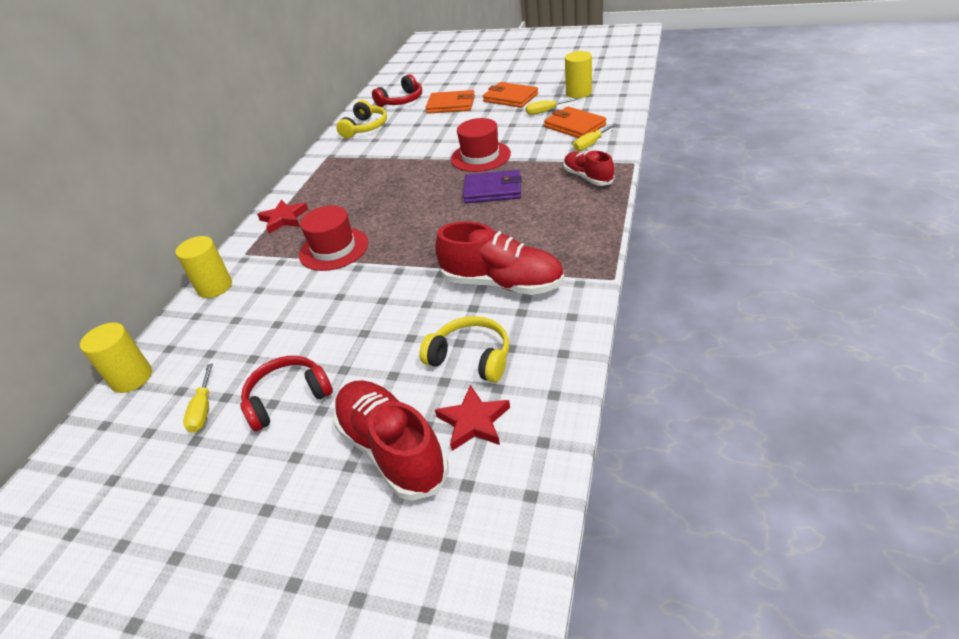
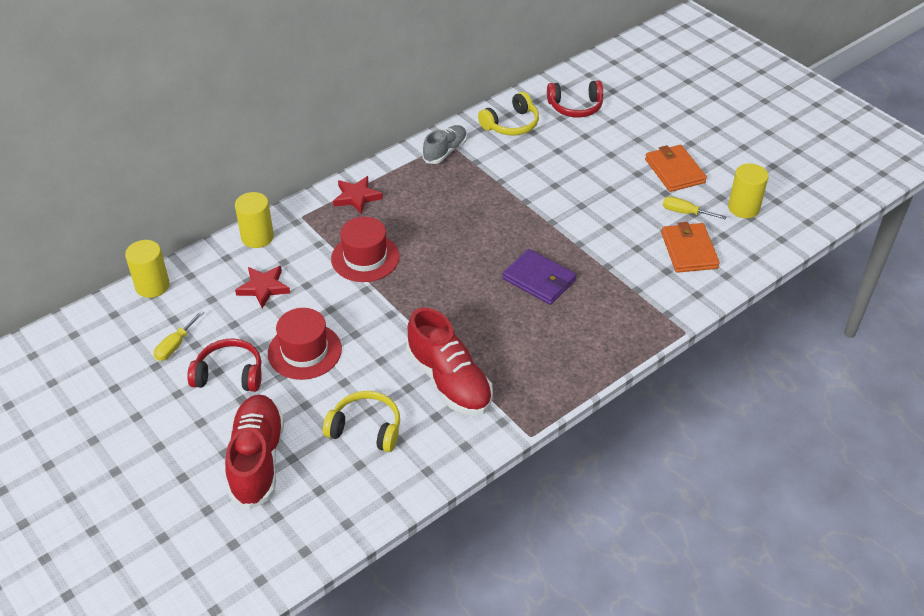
camera: 30 degrees right, 5 degrees up
yellow headphones [420,316,509,383] -> yellow headphones turned 45 degrees counterclockwise [323,391,400,452]
orange wallet [425,90,475,114] -> none
red star [435,385,510,451] -> red star moved to [235,266,290,308]
red hat [451,118,511,172] -> red hat moved to [268,308,342,380]
red shoe [563,150,614,186] -> none
yellow screwdriver [573,123,617,151] -> none
none -> grey shoe [422,125,467,164]

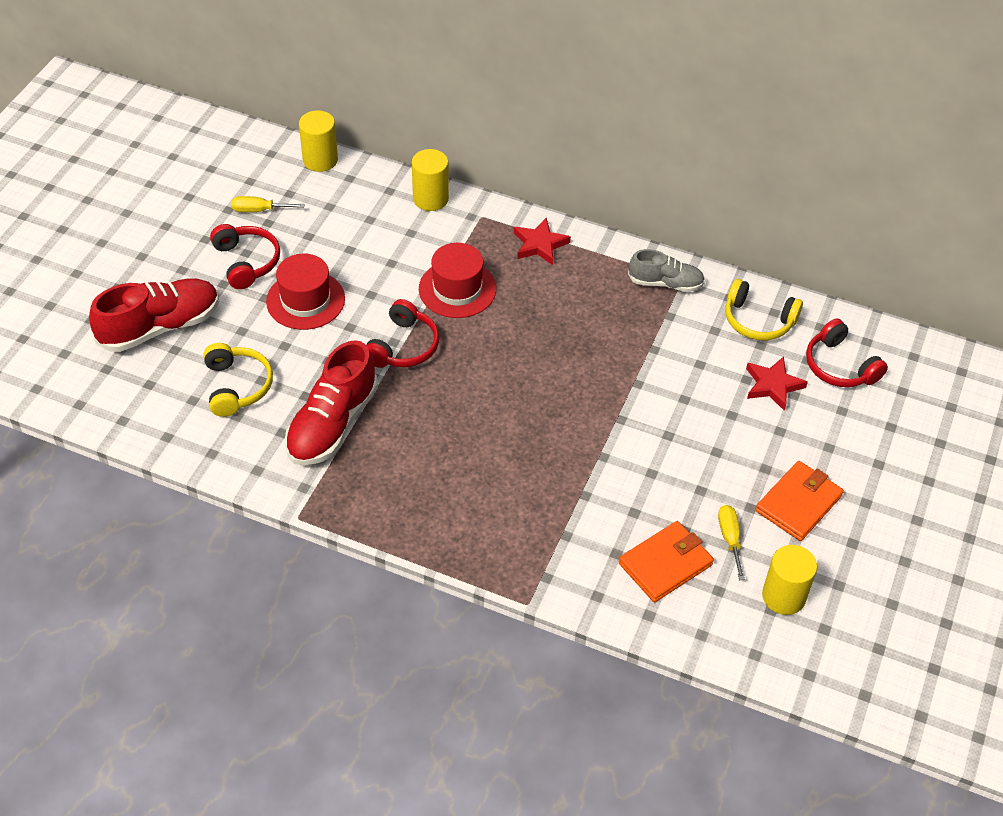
camera: 60 degrees right, 5 degrees up
red star [235,266,290,308] -> red star moved to [746,356,808,411]
purple wallet [502,249,576,305] -> none
none -> red headphones [367,299,439,368]

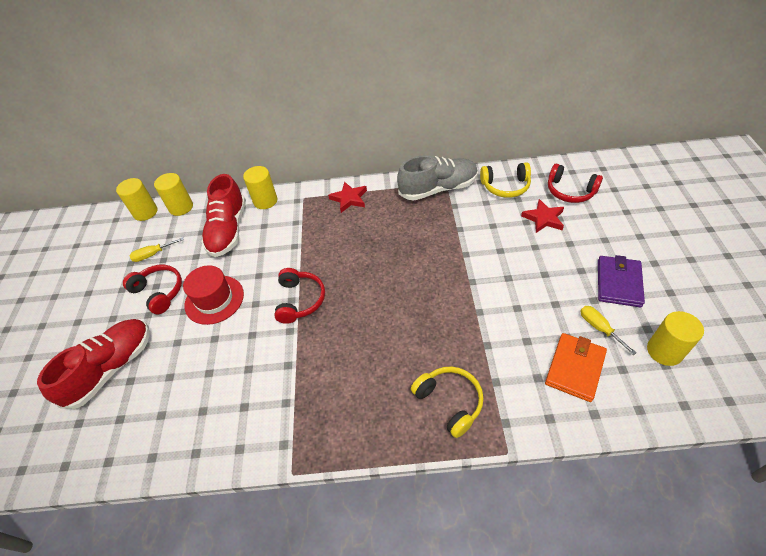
camera: 20 degrees left, 0 degrees up
yellow headphones [204,343,273,417] -> yellow headphones moved to [411,366,484,438]
red shoe [285,340,378,465] -> red shoe moved to [201,174,246,257]
red hat [419,243,496,318] -> none
grey shoe [628,249,705,292] -> grey shoe [397,155,478,201], size x1.65
orange wallet [755,461,844,541] -> purple wallet [598,255,645,307]
none -> yellow cylinder [116,178,158,221]

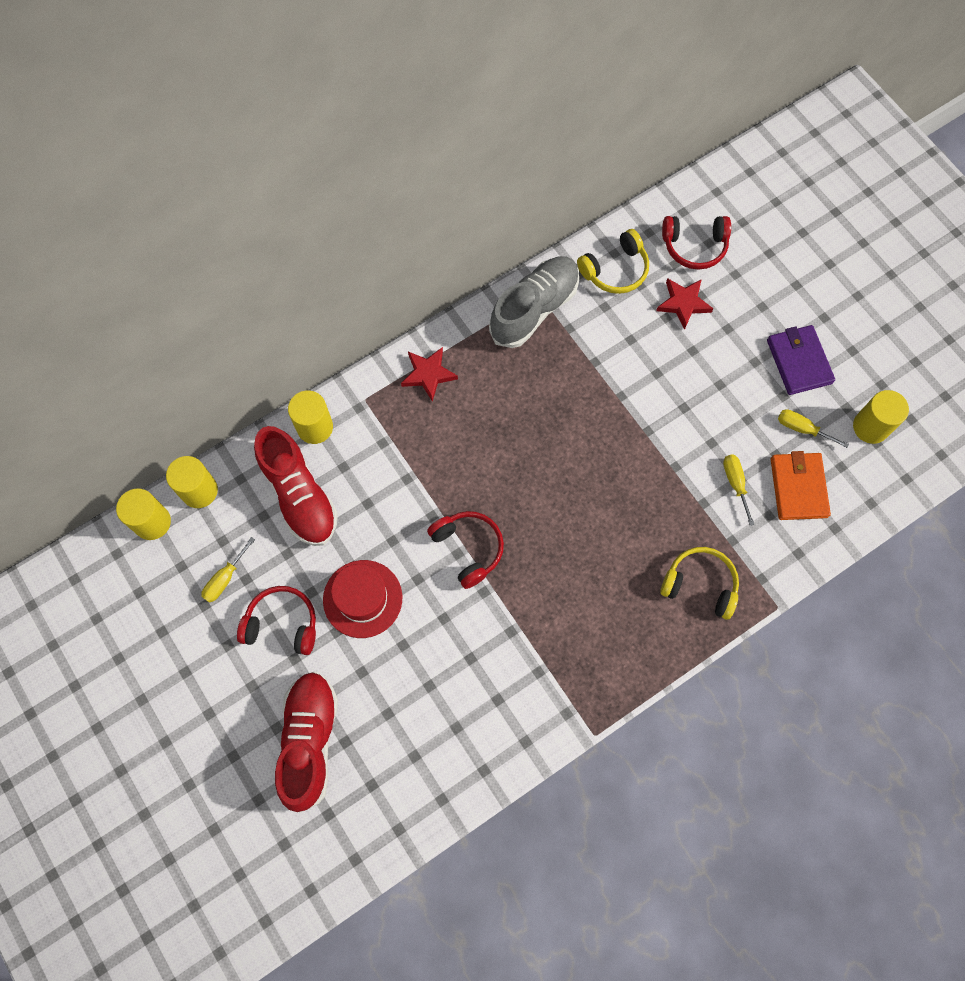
camera: 35 degrees left, 20 degrees up
none -> yellow screwdriver [723,455,755,526]

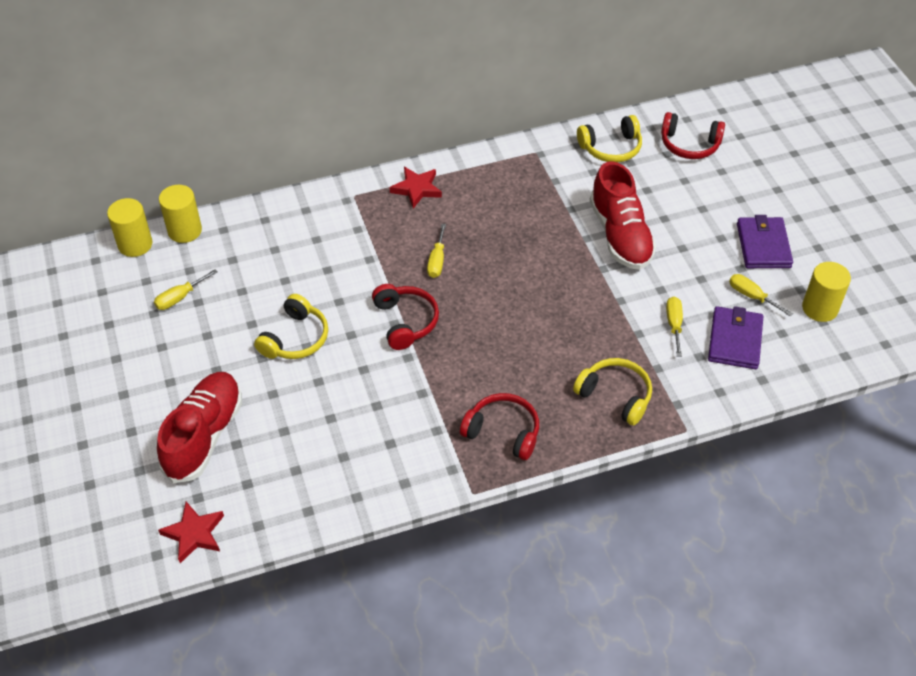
camera: 15 degrees right, 20 degrees down
red headphones [237,586,316,655] -> red headphones moved to [460,393,539,460]
red shoe [254,426,338,546] -> red shoe moved to [590,161,657,270]
yellow cylinder [288,390,333,444] -> none
red hat [323,560,402,638] -> yellow headphones [254,294,328,359]
grey shoe [489,257,579,348] -> none
red star [656,278,714,330] -> red star moved to [158,502,224,563]
orange wallet [771,451,831,520] -> purple wallet [708,306,763,369]
none -> yellow screwdriver [427,224,446,278]

